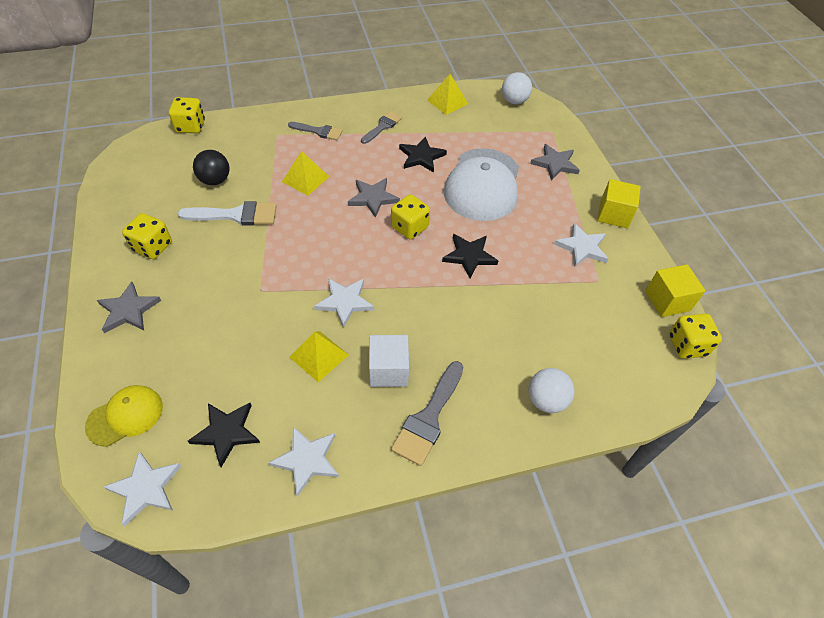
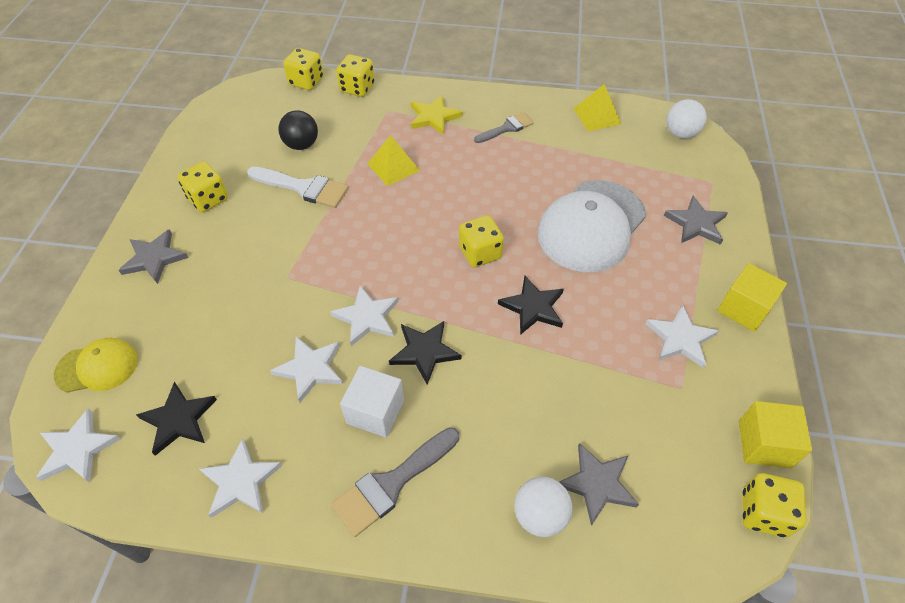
camera: 25 degrees right, 0 degrees up
grey brush [288,122,343,140] -> yellow star [411,95,463,135]
yellow pyramid [289,331,348,382] -> white star [270,337,343,403]
grey star [348,178,400,218] -> grey star moved to [559,443,639,526]
black star [399,136,447,173] -> black star moved to [389,321,461,385]
none -> yellow dice [336,54,375,97]

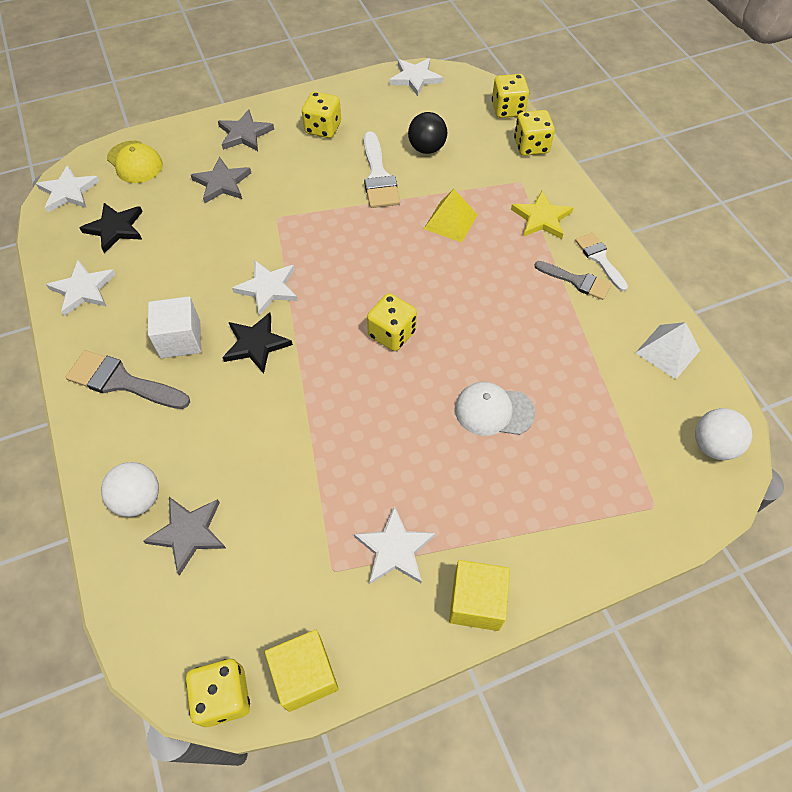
camera: 60 degrees right, 5 degrees up
white star [270,337,343,403] -> white star moved to [390,58,443,96]
black star [498,276,564,335] -> none
white cap [537,180,646,272] -> white cap [455,382,535,436], size x0.54
yellow pyramid [574,84,621,131] -> white pyramid [635,322,700,379]
grey star [664,196,728,245] -> grey star moved to [191,157,251,203]
none -> white brush [575,233,628,291]

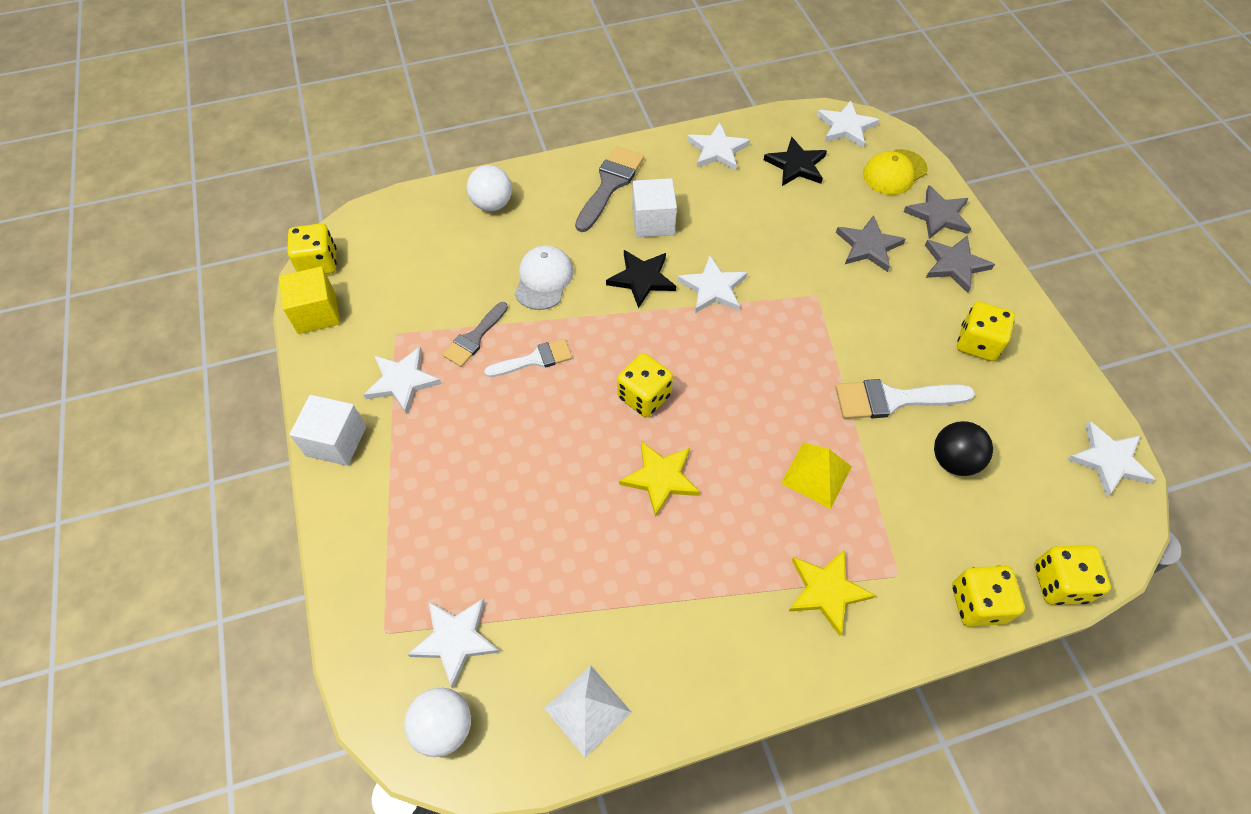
camera: 95 degrees right, 0 degrees up
grey star [143,497,226,575] -> grey star moved to [903,185,971,239]
yellow cube [449,560,510,631] -> white cube [290,395,366,466]
white cap [455,382,535,436] -> white cap moved to [515,245,574,310]
grey brush [534,261,611,300] -> grey brush moved to [443,302,508,367]
white brush [575,233,628,291] -> white brush moved to [484,339,572,377]
none -> white star [407,599,500,688]
none -> yellow star [619,441,700,517]

